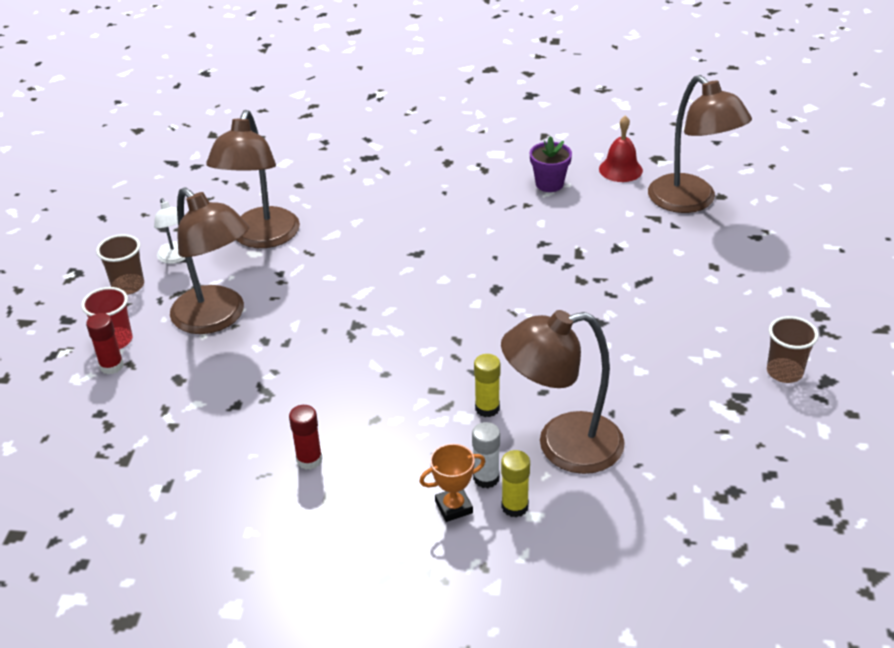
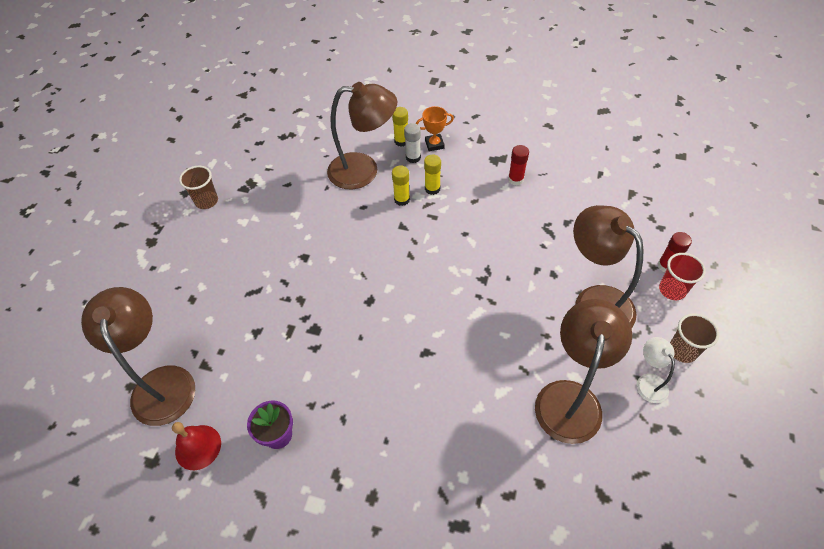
camera: 170 degrees left, 15 degrees up
none -> yellow glue stick [424,155,441,195]

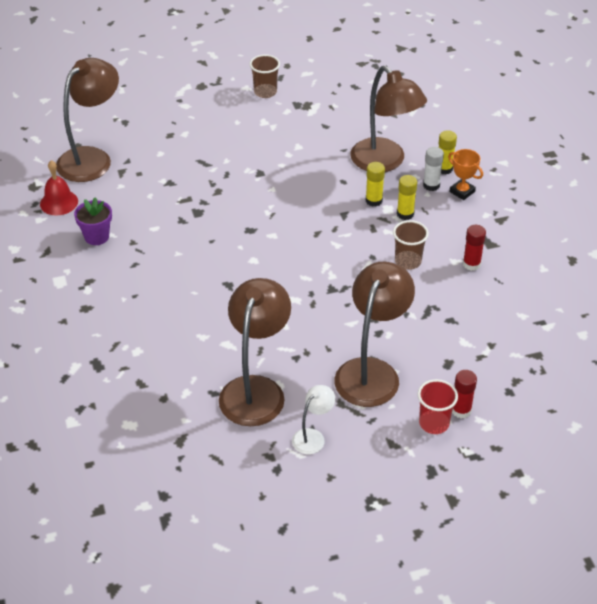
camera: 55 degrees right, 10 degrees down
brown lamp [535,299,632,444] -> brown lamp turned 60 degrees counterclockwise [219,278,291,426]
brown cup [670,313,719,363] -> brown cup moved to [393,220,429,270]

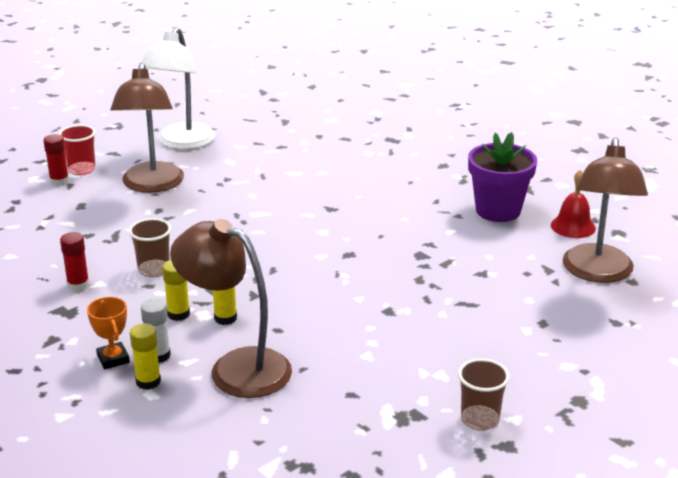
camera: 155 degrees right, 15 degrees down
purple flower pot [74,197,112,245] -> purple flower pot [468,132,537,222], size x1.63
brown lamp [219,278,291,426] -> none
white lamp [292,385,335,454] -> white lamp [141,27,216,150], size x2.07
orange trophy [448,149,483,200] -> orange trophy turned 45 degrees clockwise [87,297,130,369]

